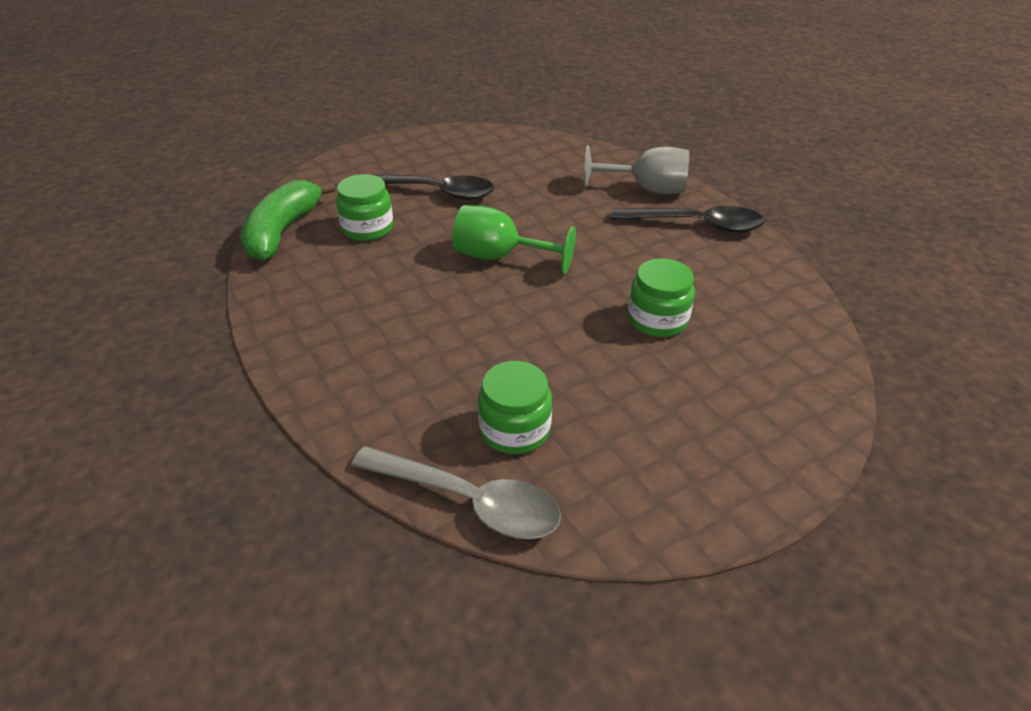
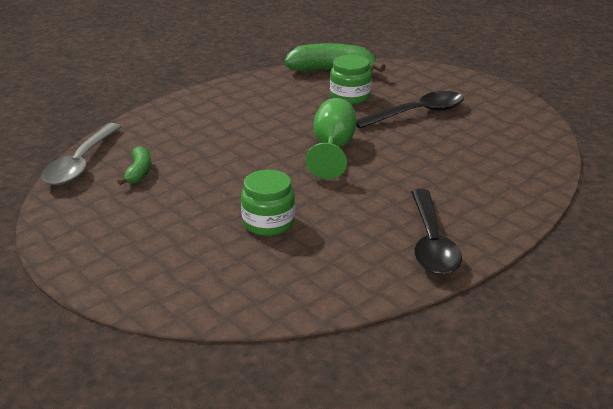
camera: 80 degrees right, 10 degrees down
black spoon [370,174,494,200] -> black spoon turned 120 degrees counterclockwise [356,91,464,129]
green jar [478,361,552,454] -> green banana [117,146,151,185]
grey goblet [584,145,689,194] -> none

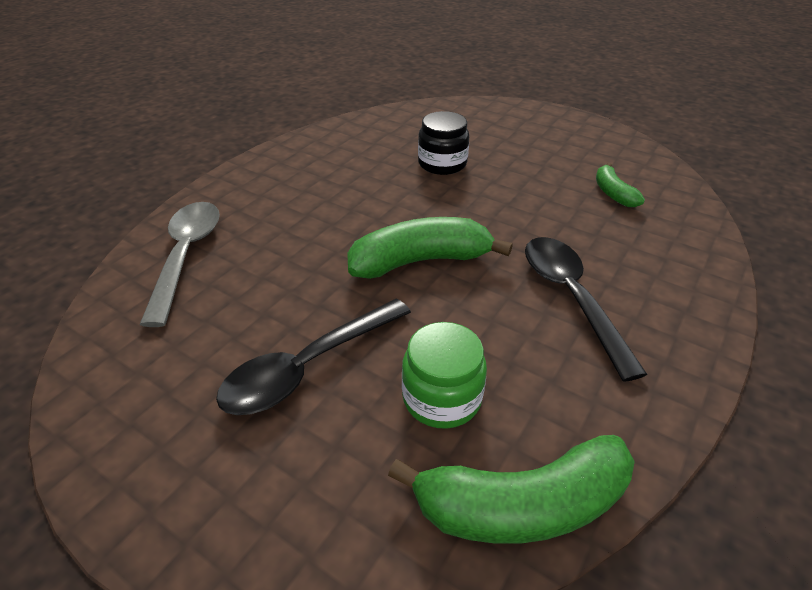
camera: 165 degrees right, 10 degrees up
grey spoon [41,123,122,185] -> grey spoon moved to [139,202,220,327]
green jar [241,170,295,236] -> black jar [418,111,469,175]
green goblet [306,98,356,179] -> green banana [347,217,513,279]
black spoon [411,189,462,275] -> black spoon moved to [525,237,648,382]

